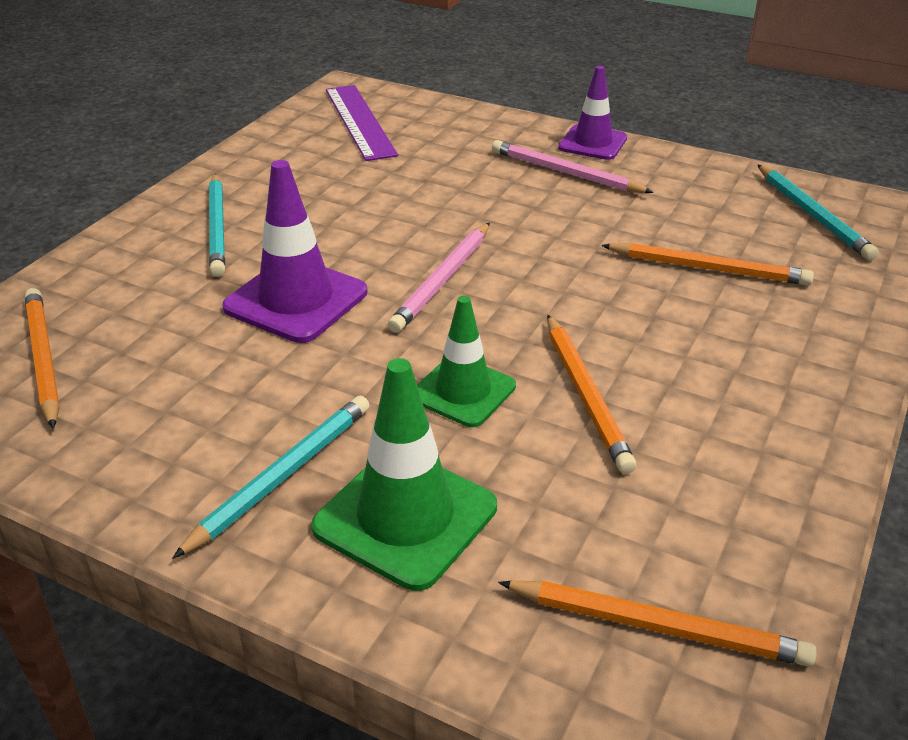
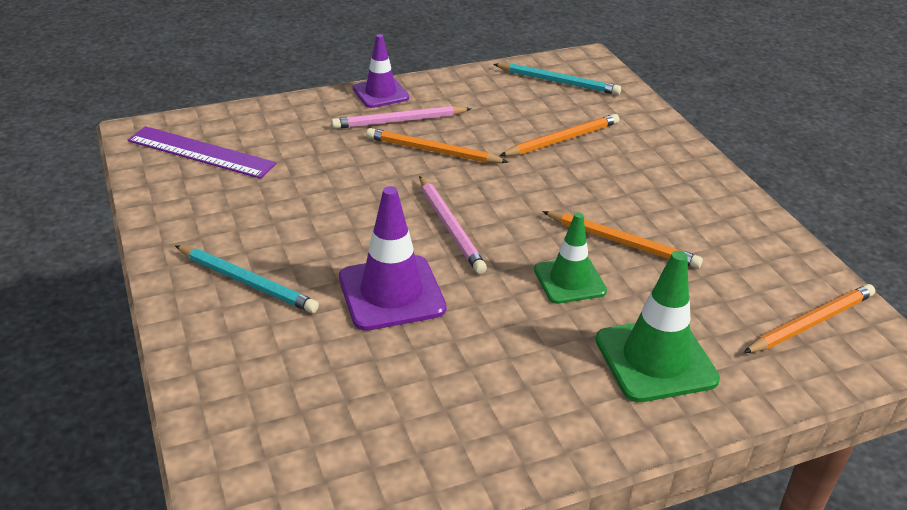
camera: 50 degrees left, 0 degrees up
orange pencil [25,288,60,429] -> orange pencil moved to [366,128,508,163]
turquoise pencil [172,396,370,559] -> none

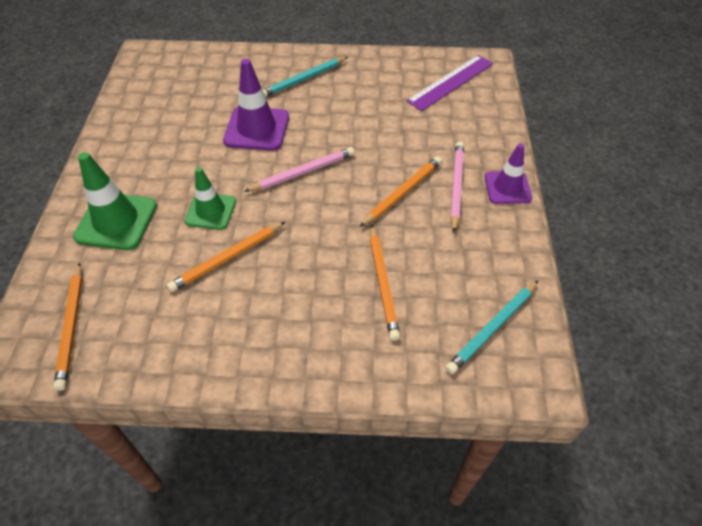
camera: 115 degrees right, 15 degrees up
pink pencil [419,176,487,274] -> pink pencil turned 150 degrees clockwise [244,147,355,192]

